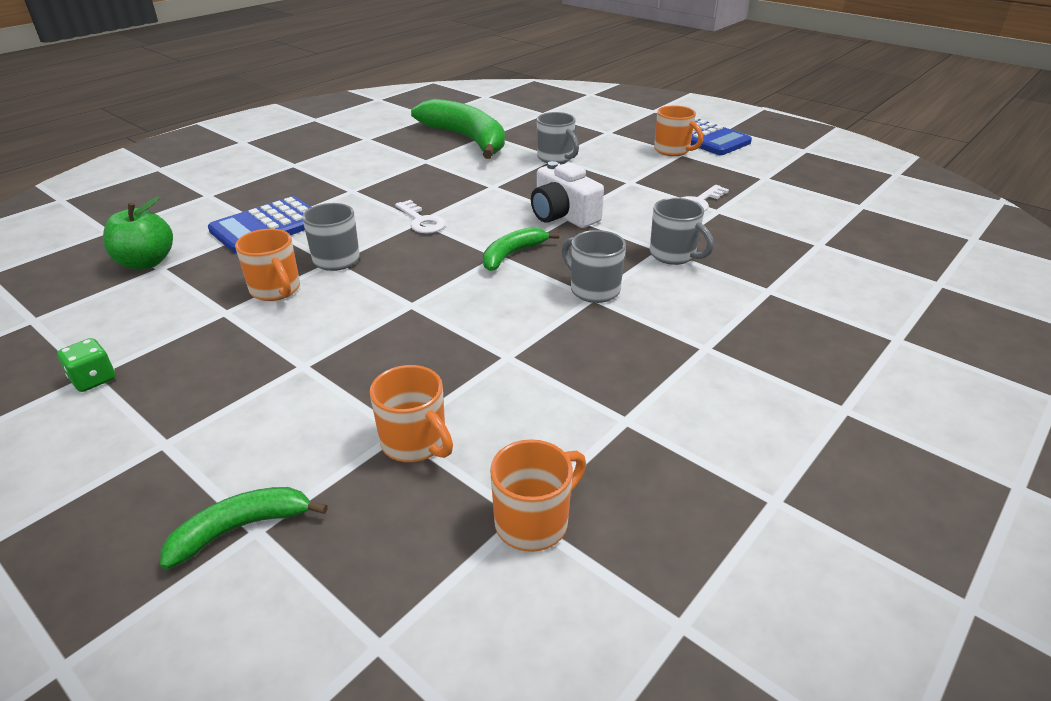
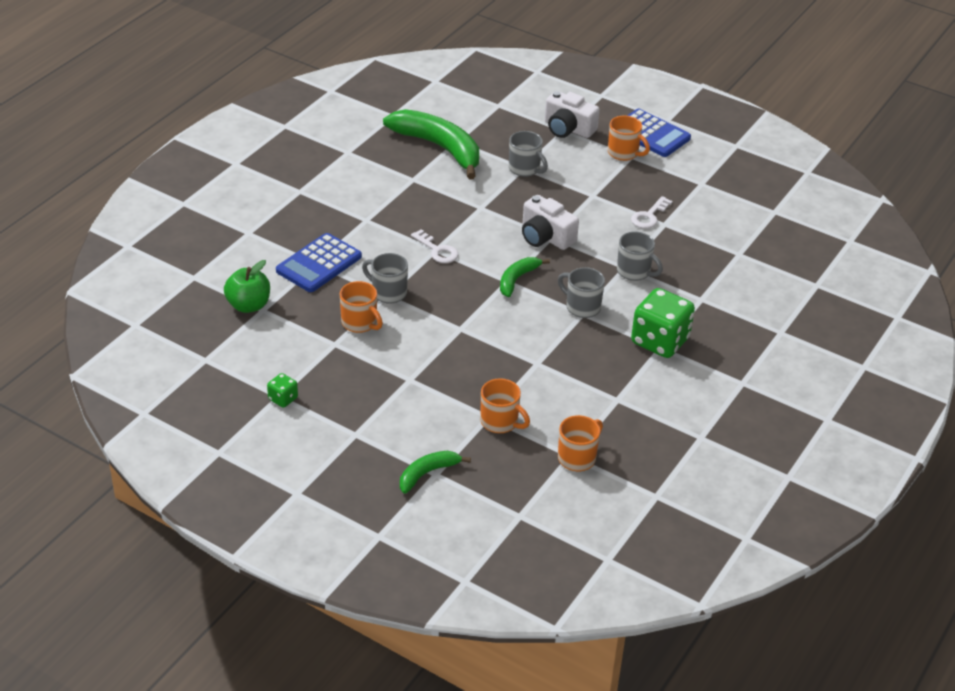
camera: 10 degrees left, 5 degrees up
none -> white camera [545,91,600,138]
none -> green dice [631,288,695,358]

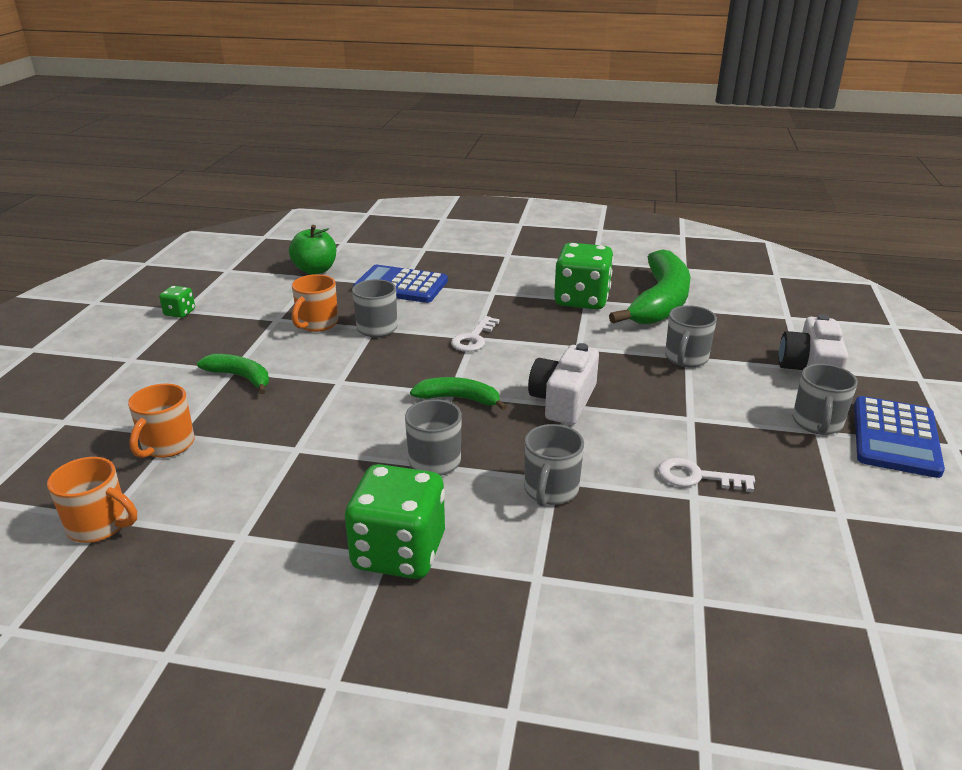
camera: 70 degrees right, 10 degrees down
green banana [400,451,471,494] -> green banana moved to [197,354,269,394]
orange mug [608,116,650,161] -> grey mug [793,364,858,435]
none -> green dice [554,243,614,309]

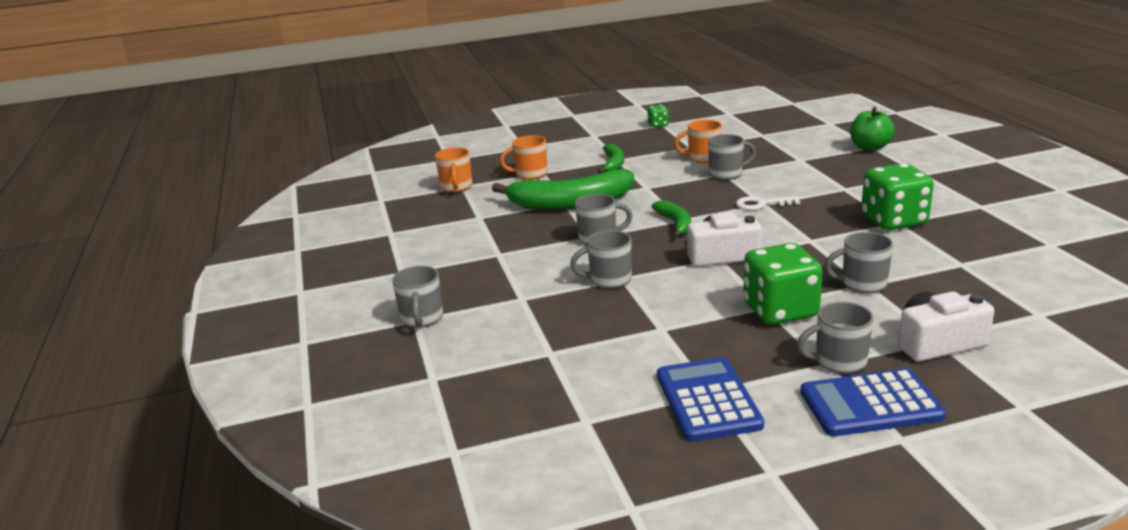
camera: 65 degrees right, 5 degrees down
green apple [289,225,336,275] -> green apple moved to [850,107,895,151]
green dice [345,464,445,579] -> green dice moved to [743,243,823,325]
blue calculator [353,265,448,303] -> blue calculator moved to [657,357,764,442]
green banana [609,249,691,324] -> green banana moved to [492,169,634,210]
white key [658,458,755,492] -> none
none -> grey mug [392,266,443,328]

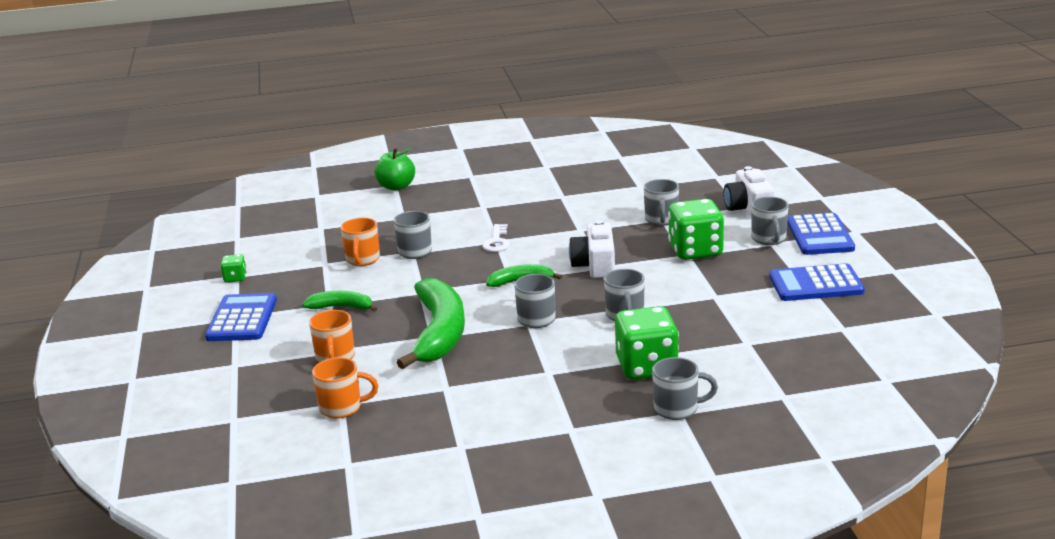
camera: 85 degrees left, 0 degrees up
green dice [861,163,934,230] -> green dice moved to [615,306,679,380]
none -> blue calculator [205,293,277,341]

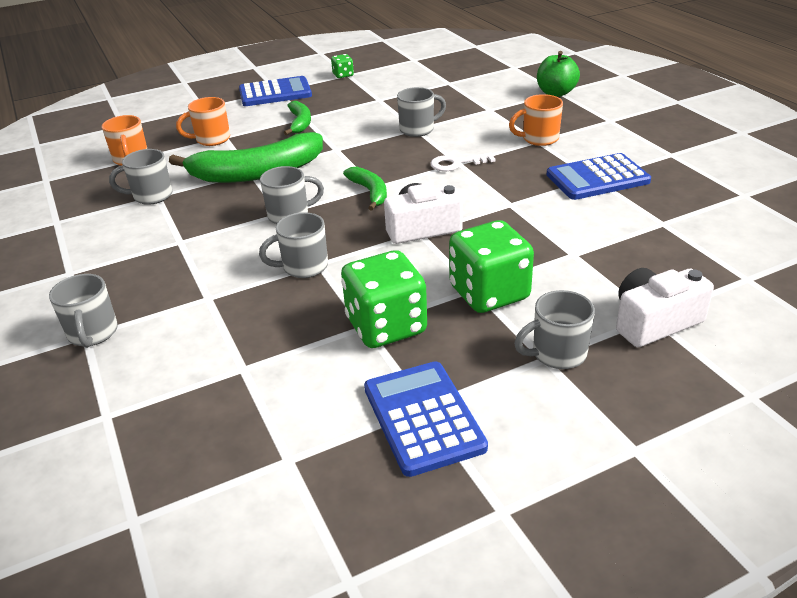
camera: 75 degrees right, 10 degrees up
orange mug [341,218,380,266] -> orange mug moved to [509,94,563,146]
green dice [615,306,679,380] -> green dice moved to [341,250,427,348]
grey mug [644,179,679,226] -> grey mug moved to [109,149,172,205]
blue calculator [787,213,855,255] -> blue calculator moved to [547,153,651,200]

